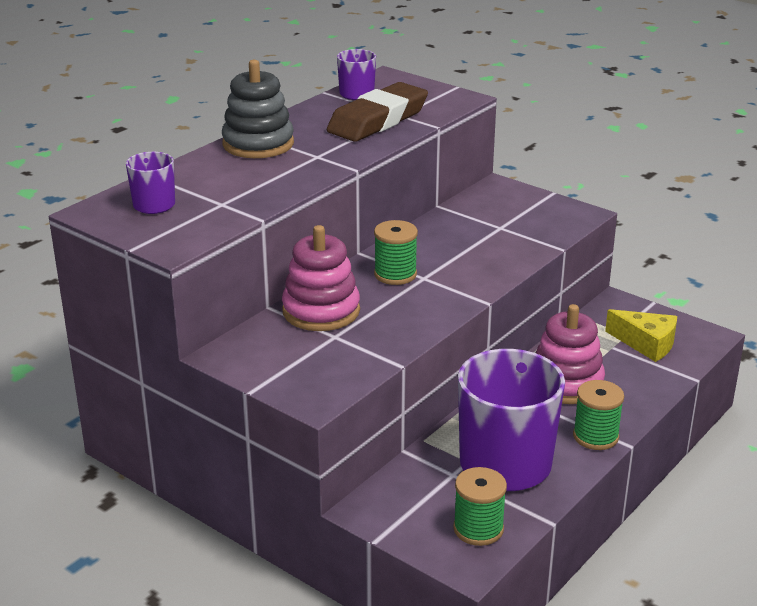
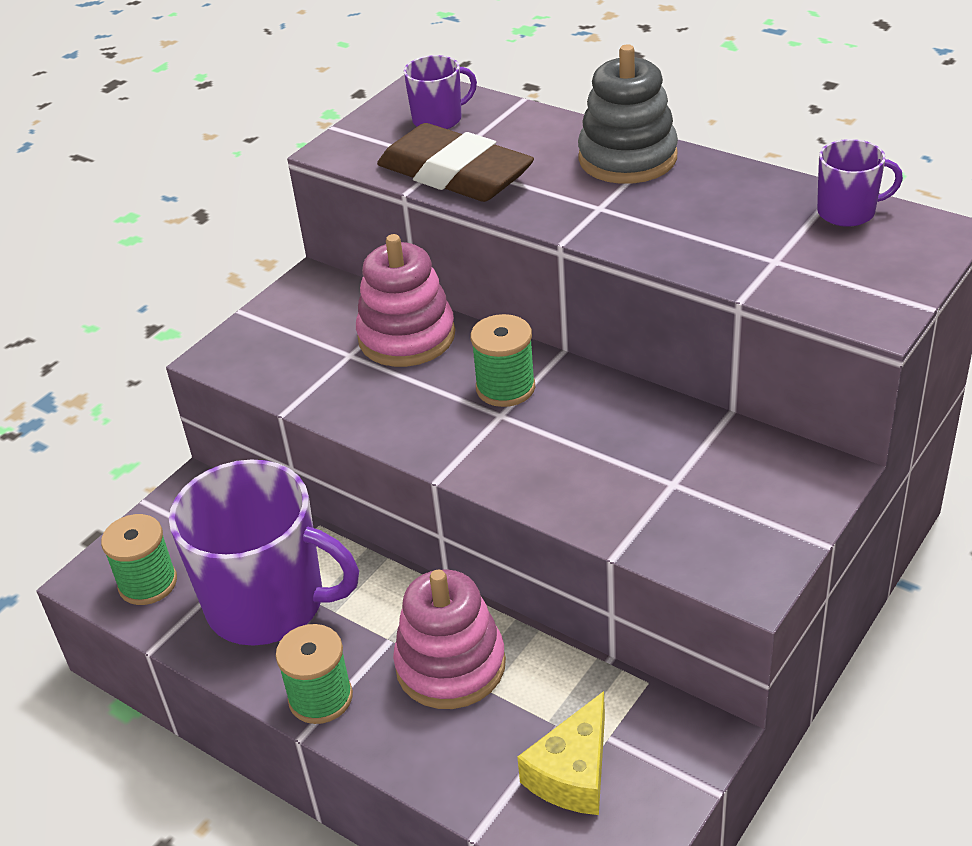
camera: 90 degrees right, 10 degrees up
brown eraser [327,82,428,142] -> brown eraser moved to [377,123,534,202]

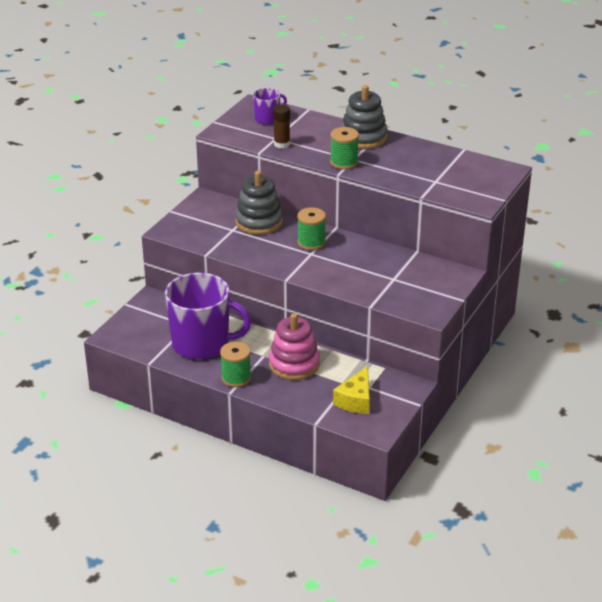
camera: 10 degrees left, 5 degrees down
green spool [101,514,177,605] -> green spool moved to [330,127,359,170]
pink stacking toy [356,234,455,367] -> grey stacking toy [235,171,283,235]
brown eraser [377,123,534,202] -> brown glue stick [273,105,290,148]
purple mug [817,139,903,227] -> none

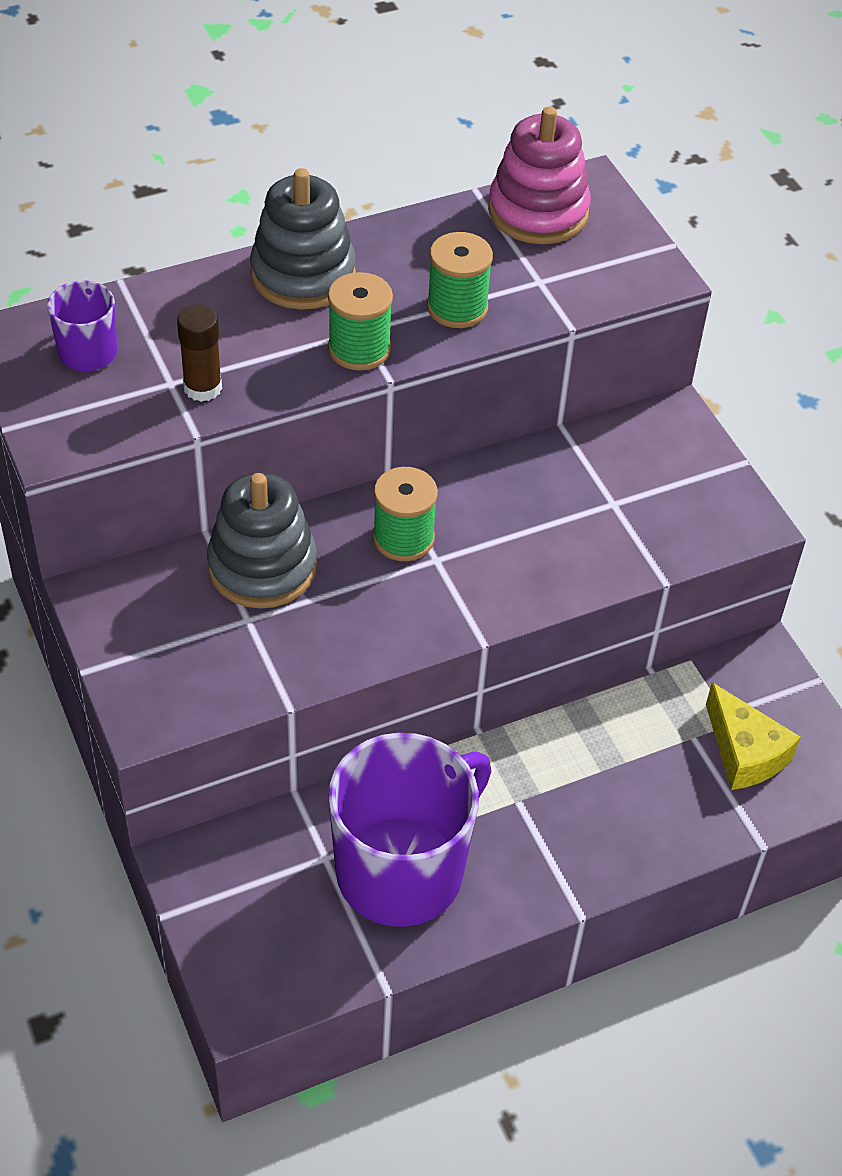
camera: 55 degrees left, 15 degrees up
green spool [220,342,251,387] -> green spool moved to [427,232,493,328]
pink stacking toy [269,313,320,380] -> pink stacking toy moved to [488,107,591,244]

